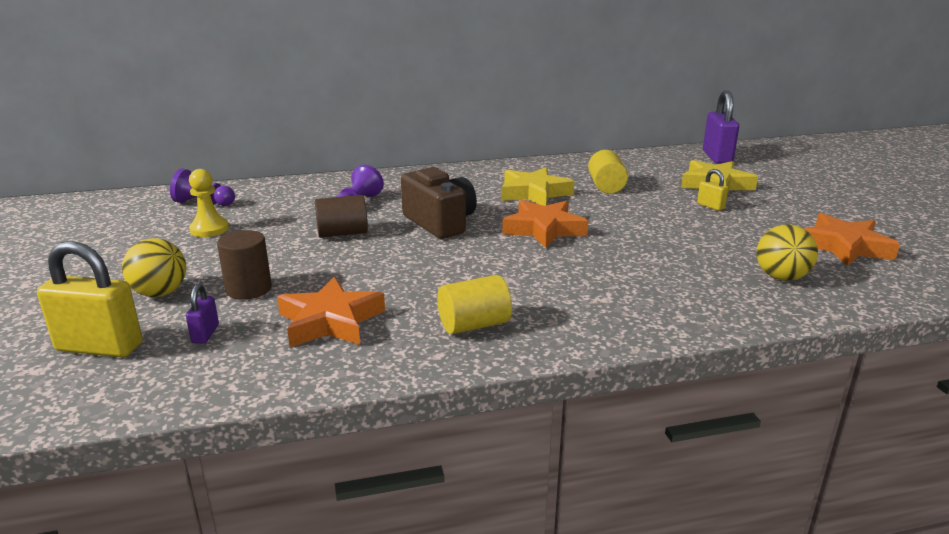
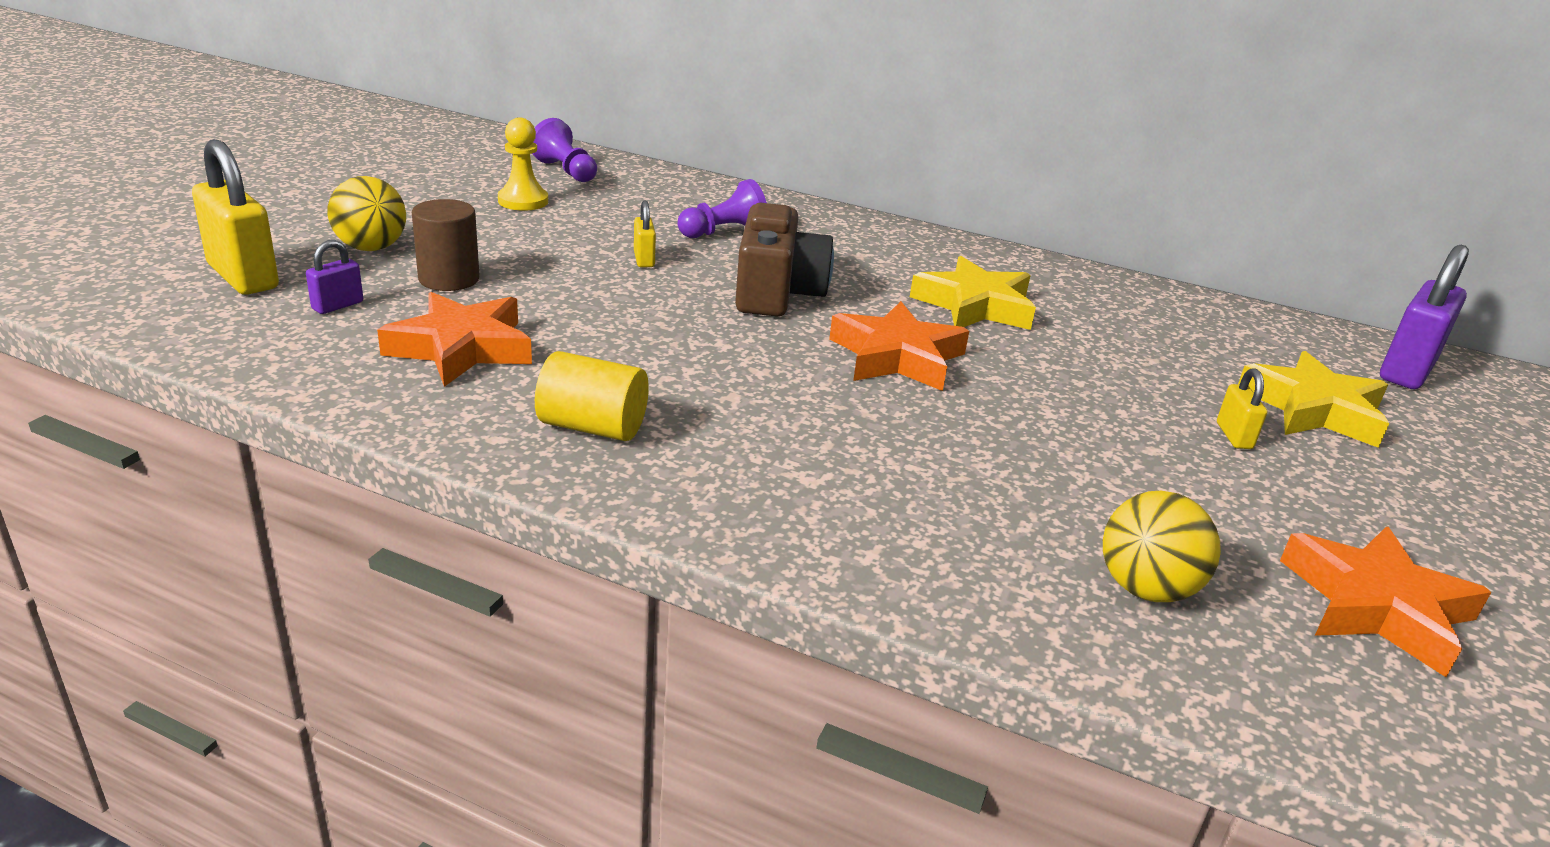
camera: 35 degrees right, 5 degrees up
brown cylinder [315,195,368,238] -> yellow padlock [634,200,656,267]
yellow cylinder [588,150,628,194] -> none

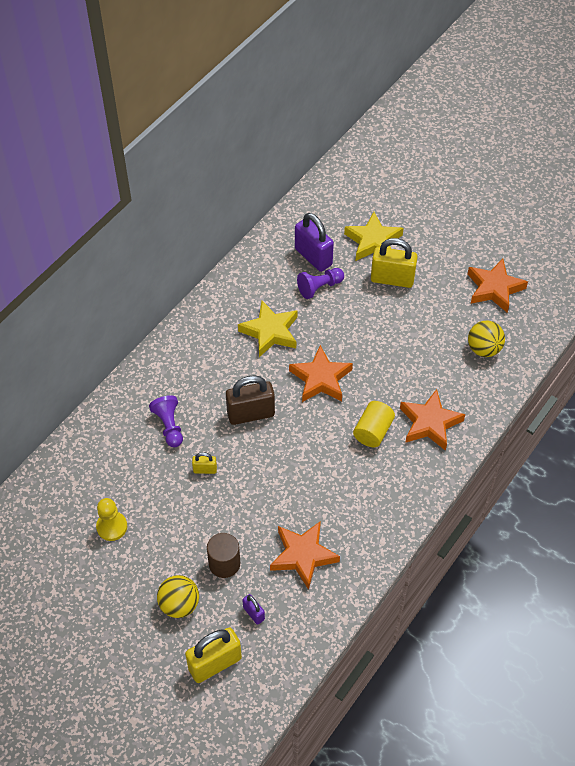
camera: 75 degrees left, 25 degrees up
purple pawn [532,118,597,182] -> purple pawn moved to [297,268,344,299]
yellow cylinder [535,351,649,441] -> yellow cylinder moved to [353,401,395,447]
brown camera [735,203,834,317] -> brown padlock [226,375,275,425]
yellow padlock [1217,368,1267,449] -> yellow padlock [371,238,418,288], size x2.04
purple padlock [1380,245,1469,389] -> purple padlock moved to [295,213,334,272]
none -> orange star [400,389,465,451]

